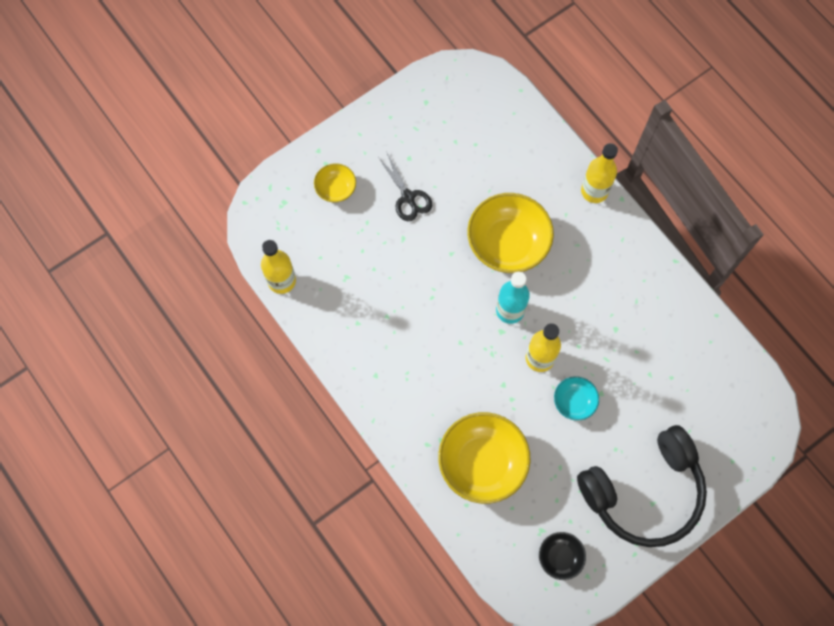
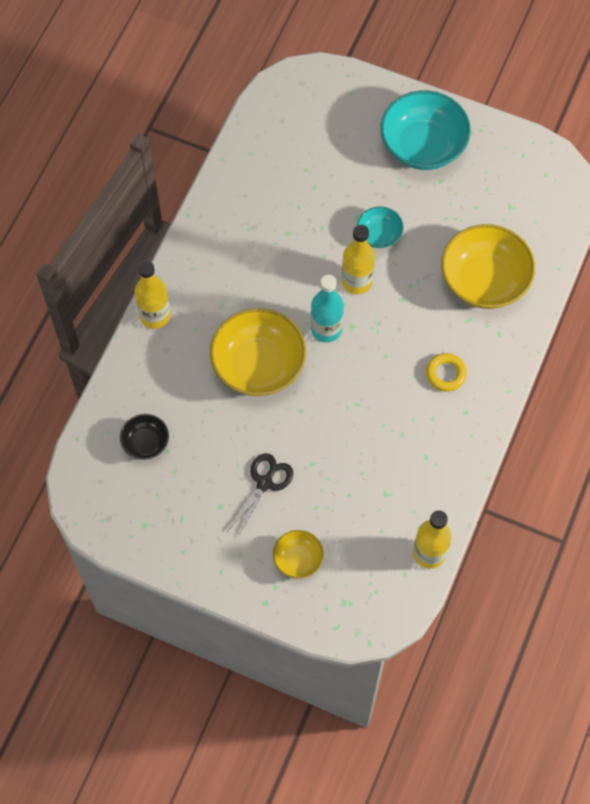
camera: 120 degrees left, 5 degrees down
black bowl [539,532,586,580] -> black bowl moved to [120,414,169,460]
black headphones [577,425,707,547] -> turquoise bowl [380,90,471,170]
none -> yellow ring [426,353,467,392]

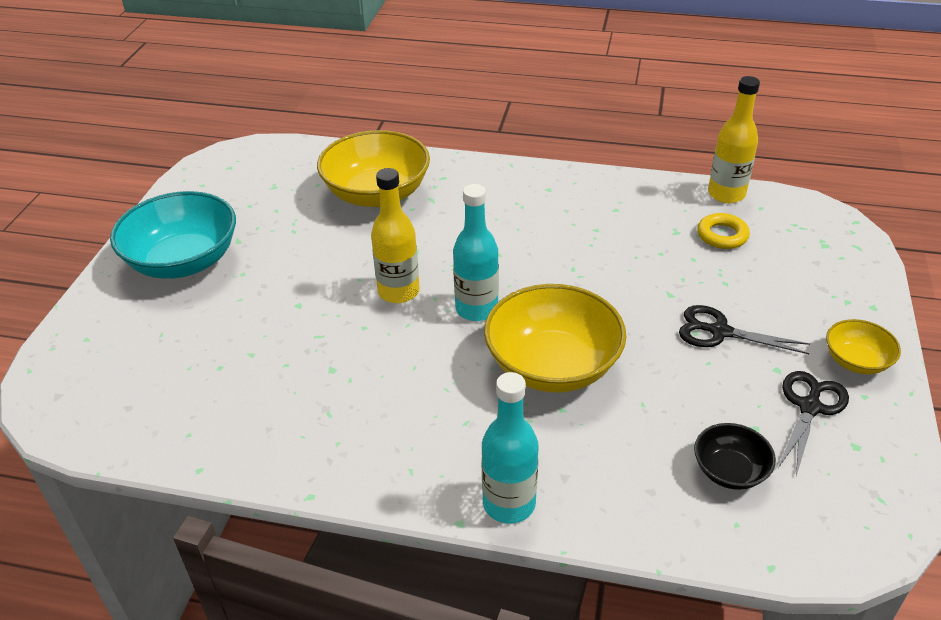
camera: 100 degrees left, 25 degrees down
yellow bottle [134,260,171,329] -> turquoise bottle [482,372,538,523]
yellow bowl [273,530,324,579] -> yellow bowl moved to [826,319,901,374]
turquoise bowl [357,206,403,248] -> none
yellow ring [426,353,467,392] -> yellow ring moved to [697,213,750,249]
none -> black scissors [778,371,849,476]

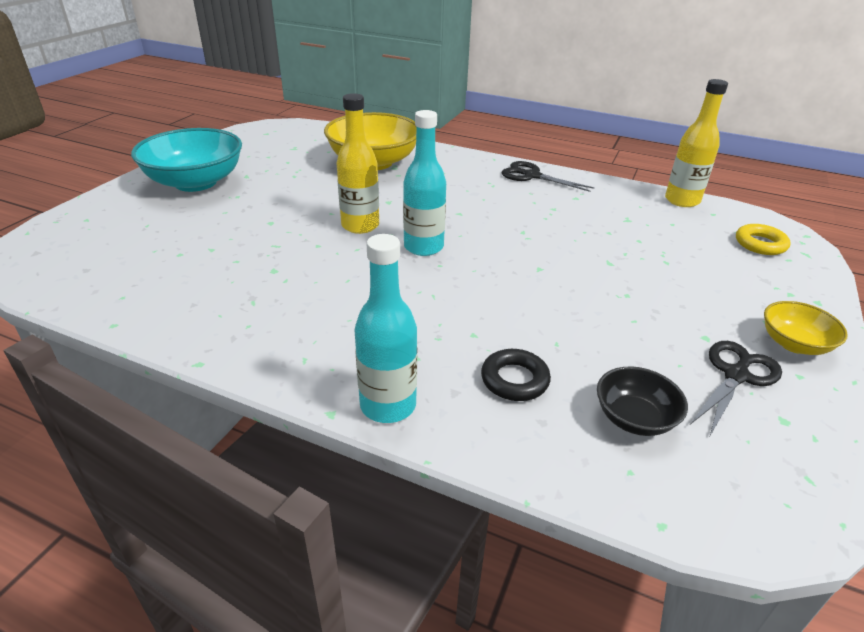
camera: 10 degrees right, 5 degrees down
yellow bowl [484,284,626,393] -> none
black scissors [679,305,810,354] -> black scissors moved to [502,161,594,192]
yellow ring [697,213,750,249] -> yellow ring moved to [736,224,791,255]
none -> black ring [481,349,551,401]

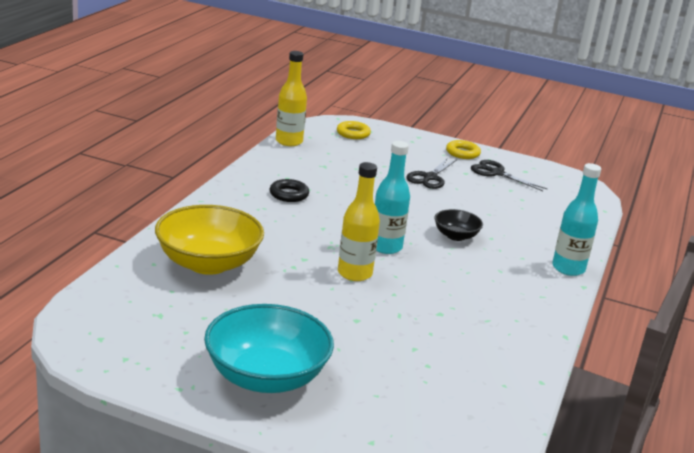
camera: 95 degrees left, 10 degrees down
black ring [481,349,551,401] -> black ring moved to [270,179,309,202]
black scissors [502,161,594,192] -> black scissors moved to [407,159,457,189]
black bowl [597,366,688,436] -> black bowl moved to [435,209,483,241]
yellow bowl [764,301,848,355] -> yellow ring [446,140,481,159]

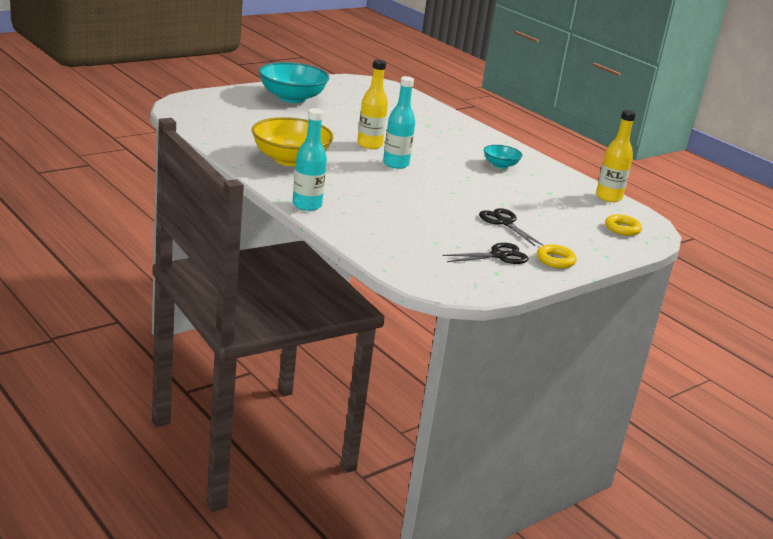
camera: 120 degrees right, 0 degrees up
yellow bowl [155,205,264,275] -> yellow bowl moved to [252,117,334,166]
black ring [270,179,309,202] -> turquoise bowl [484,145,522,168]
black bowl [435,209,483,241] -> none

